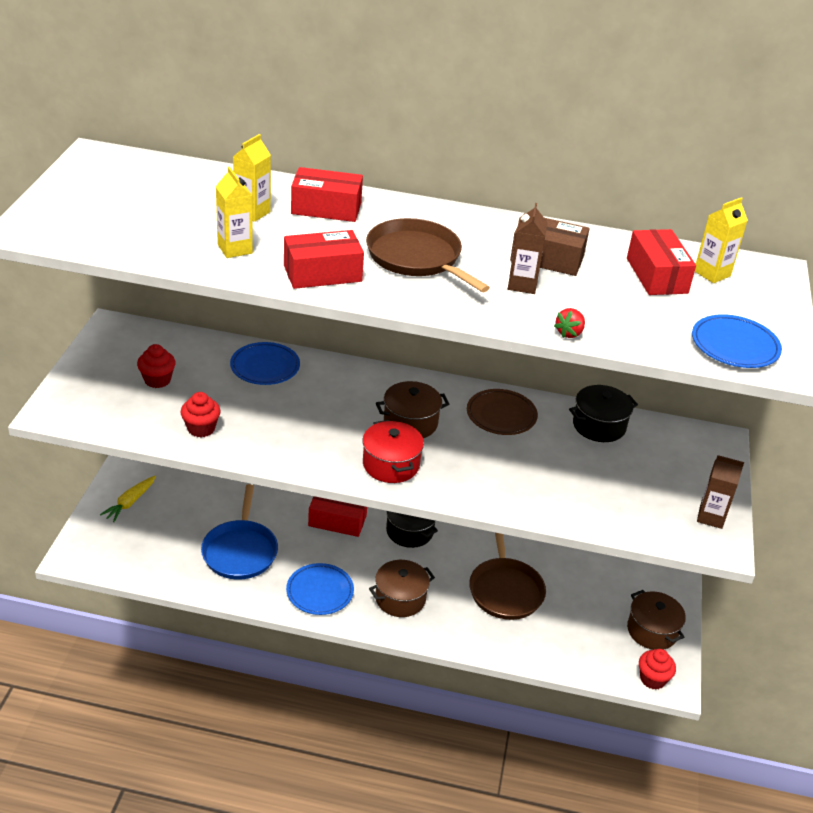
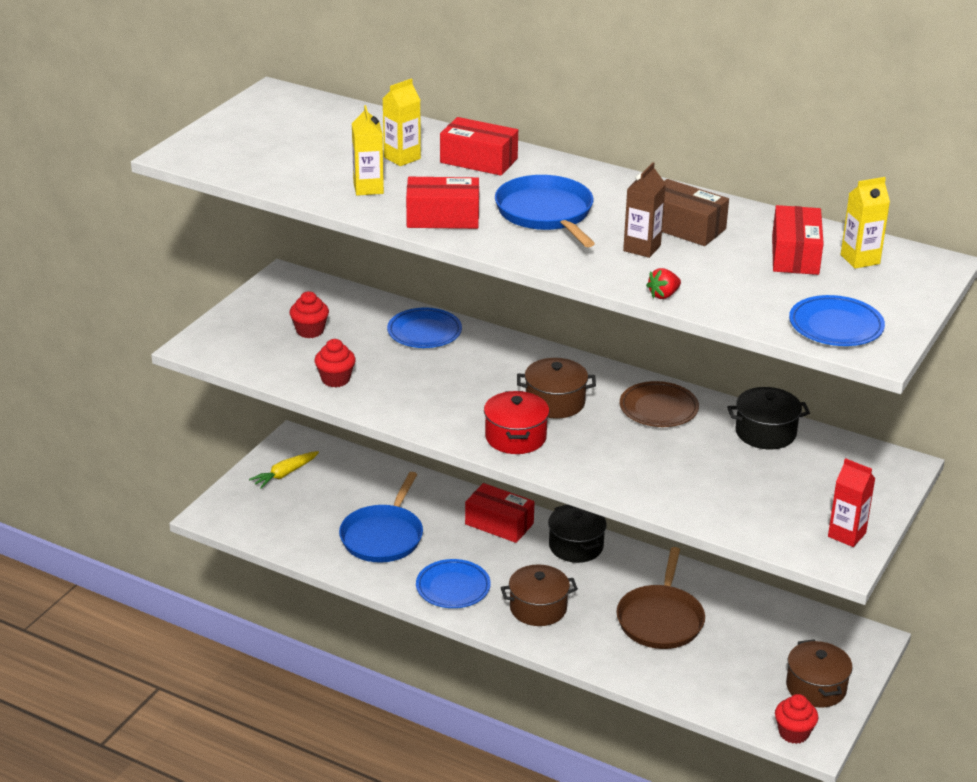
camera: 20 degrees right, 5 degrees down
brown pan [366,218,490,292] -> blue pan [495,175,595,247]
brown carton [697,455,744,529] -> red carton [828,458,876,547]

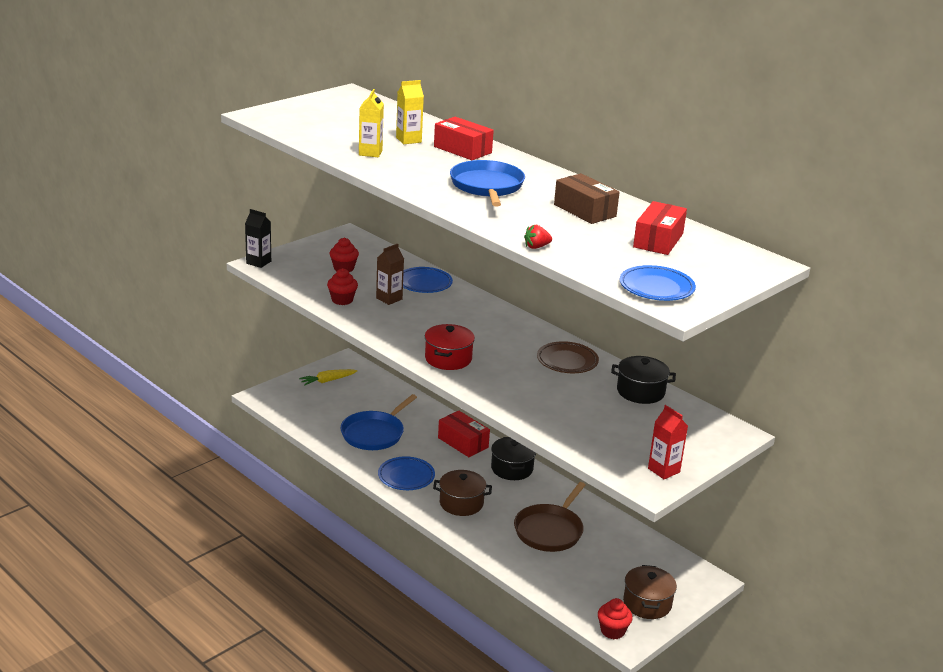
camera: 15 degrees right, 5 degrees down
red box [406,177,479,229] -> none
brown pot [517,358,596,419] -> none
brown carton [623,162,666,258] -> brown carton moved to [376,244,404,305]
yellow carton [841,177,890,269] -> none
none -> black carton [245,209,271,268]

